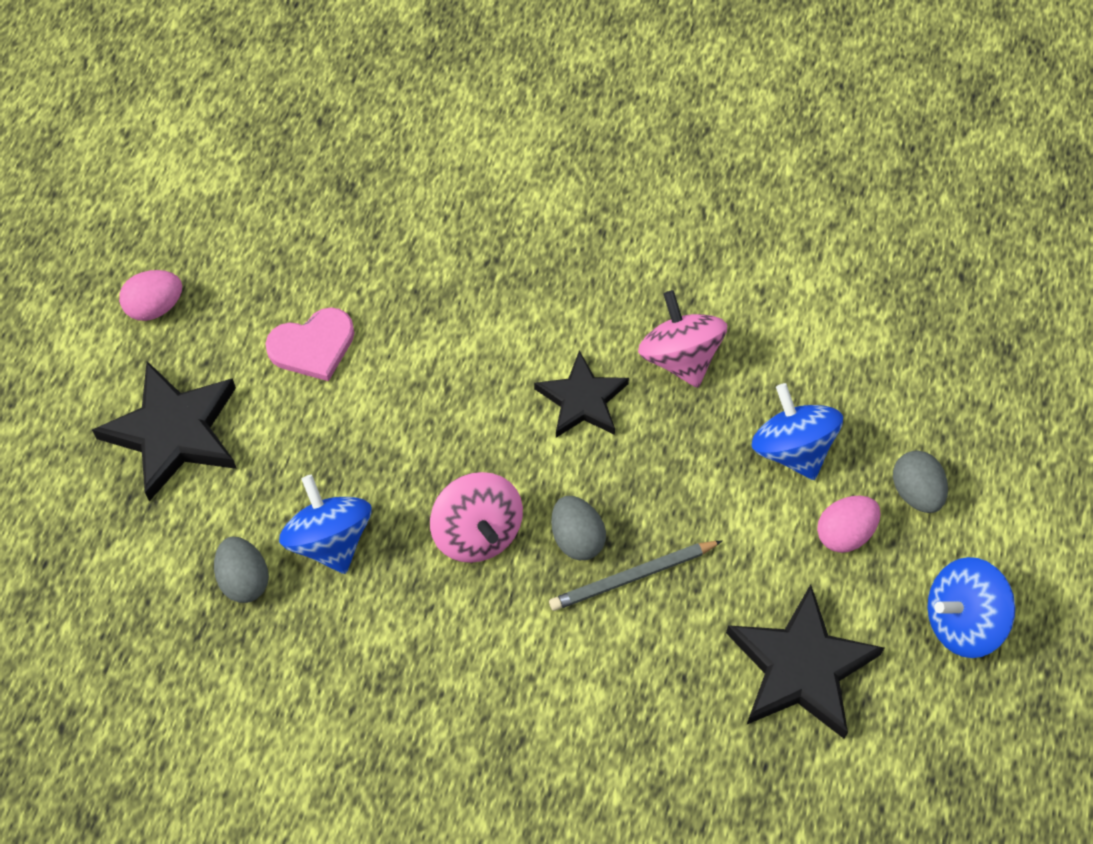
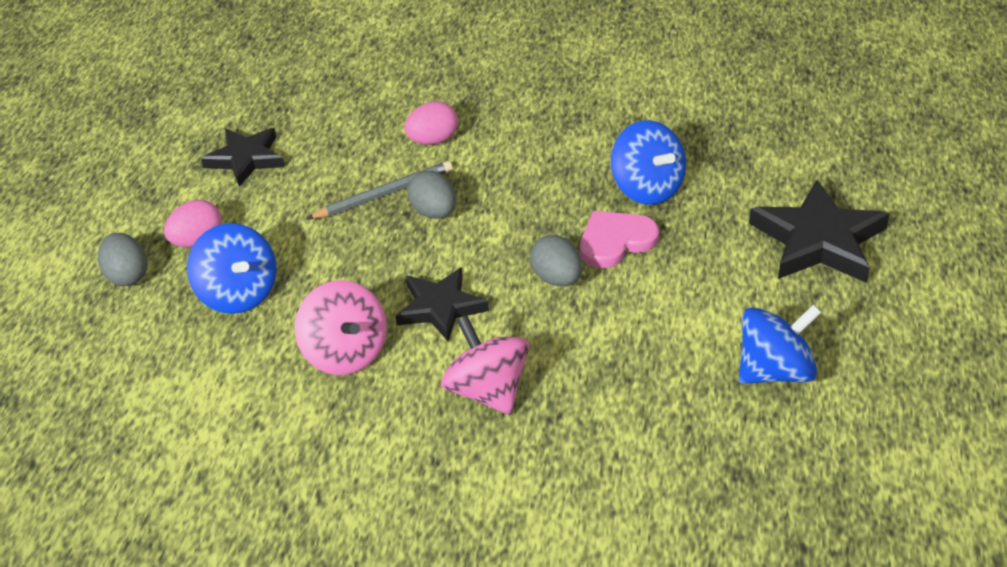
camera: 175 degrees right, 20 degrees down
pink egg [119,270,182,321] -> pink egg moved to [404,101,458,145]
grey egg [214,537,269,603] -> grey egg moved to [530,235,582,286]
pink heart [265,307,354,381] -> pink heart moved to [580,211,659,268]
pink spinning top [430,472,523,563] -> pink spinning top moved to [441,315,529,415]
black star [726,584,884,739] -> black star [201,128,285,187], size x0.65
blue spinning top [928,557,1015,658] -> blue spinning top moved to [739,304,822,384]

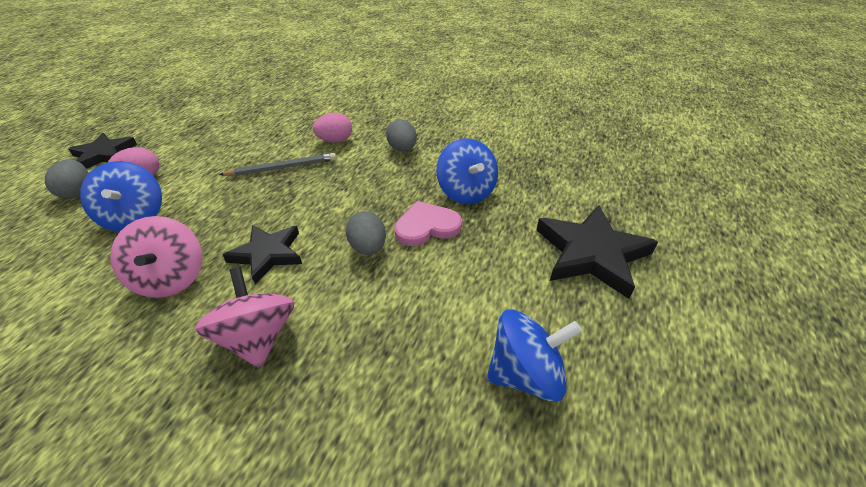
camera: 10 degrees right, 0 degrees up
black star [201,128,285,187] -> black star moved to [68,133,137,169]
grey egg [407,171,456,219] -> grey egg moved to [386,119,417,152]

